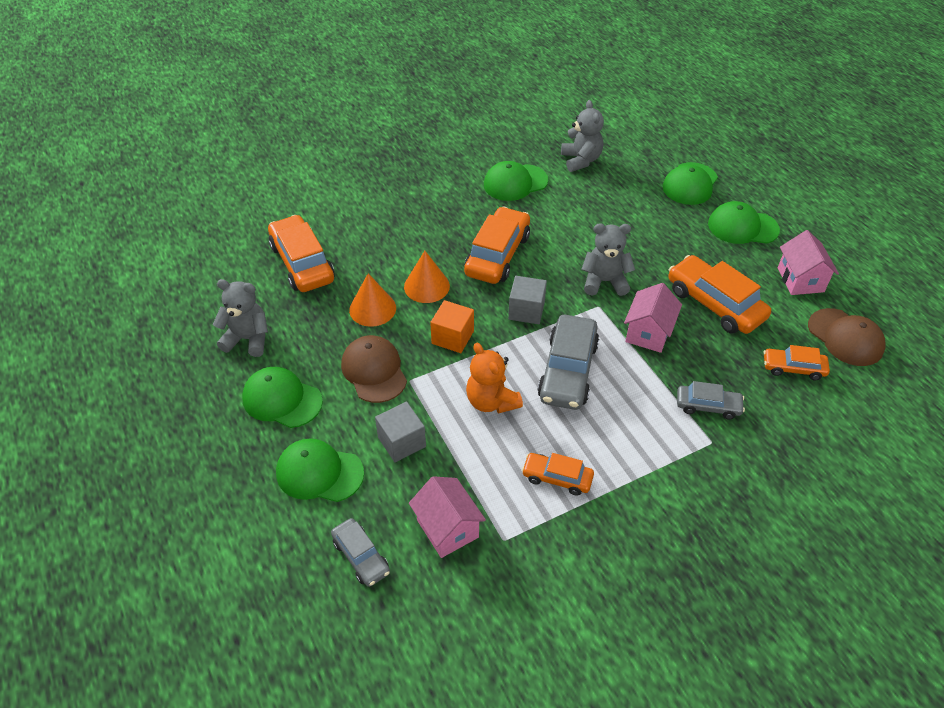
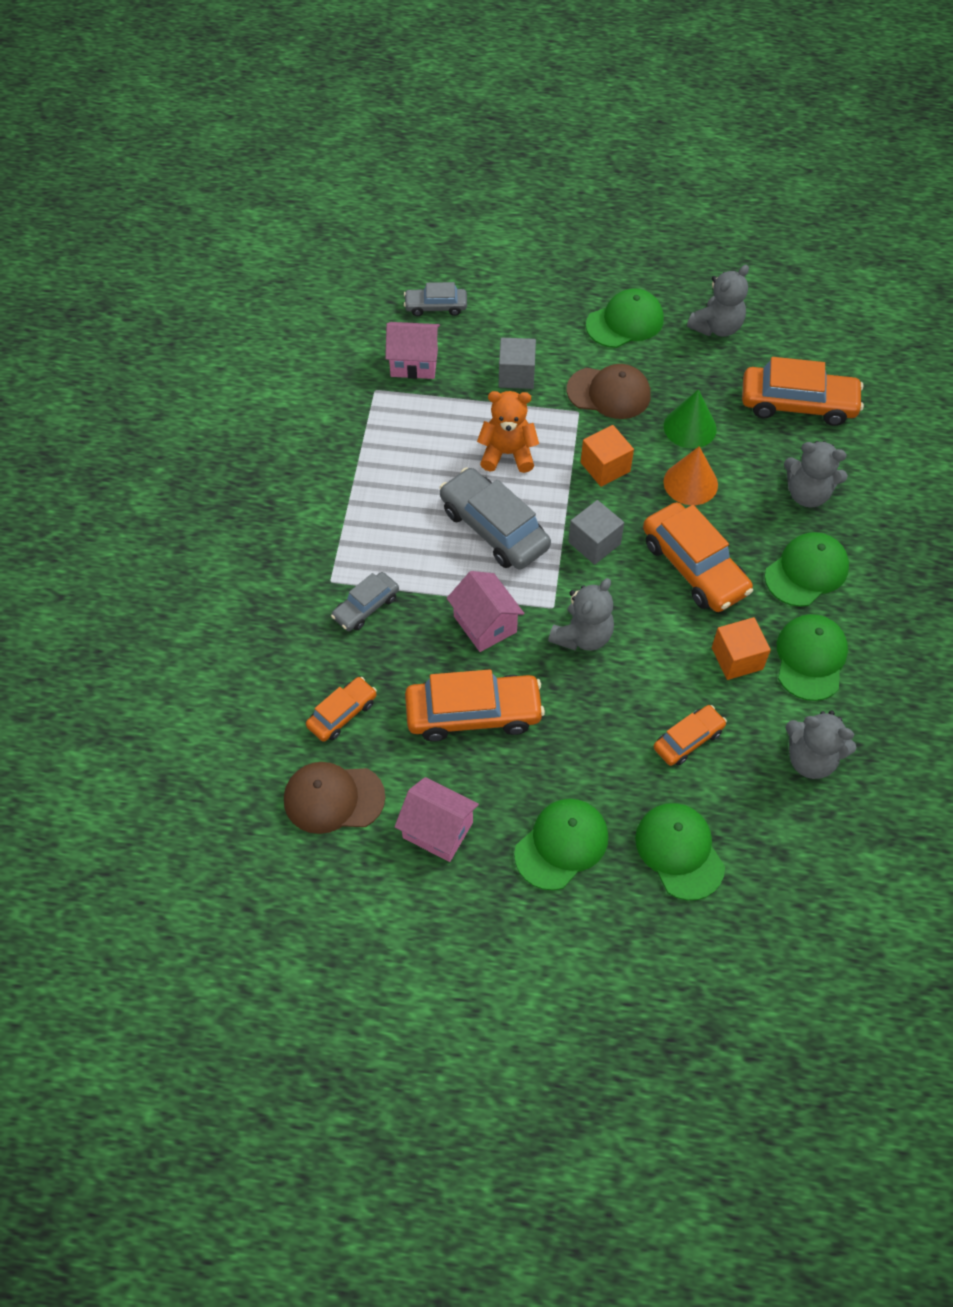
camera: 125 degrees right, 10 degrees up
green cap [276,439,364,502] -> green cap moved to [765,532,849,607]
orange cone [349,273,396,327] -> green cone [664,389,717,449]
orange car [522,453,594,496] -> orange car moved to [653,705,727,766]
none -> orange cube [712,617,771,680]
none -> grey teddy bear [784,441,848,507]

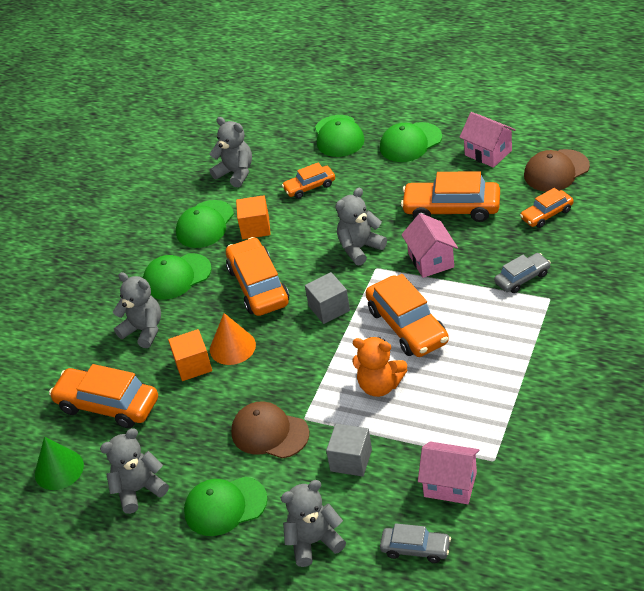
camera: 160 degrees left, 15 degrees down
brown cap [284,762,385,834] -> brown cap turned 135 degrees clockwise [524,149,590,192]
grey car [439,467,551,569] -> orange car [366,274,449,357]
orange cube [581,425,634,487] -> orange cube moved to [168,329,212,381]
green cone [664,389,717,449] -> green cone moved to [35,436,84,490]
none -> grey teddy bear [281,480,346,567]

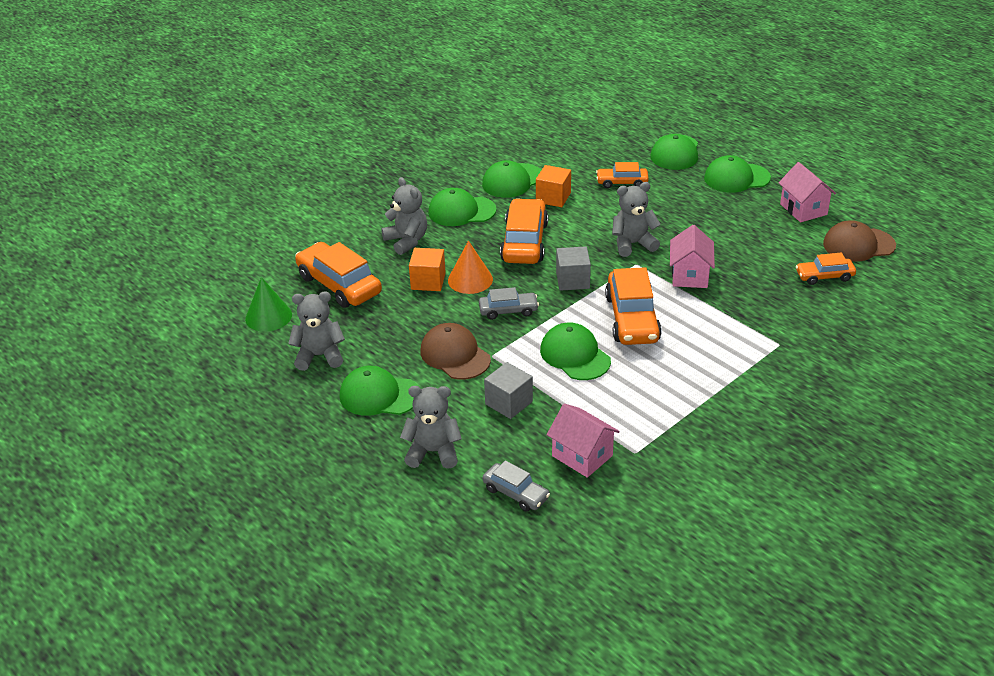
camera: 20 degrees right, 5 degrees down
grey teddy bear [209,117,252,187] -> none
orange teddy bear [352,337,408,397] -> green cap [540,323,611,380]
orange car [401,171,500,222] -> none
grey car [494,253,551,293] -> grey car moved to [479,287,539,320]

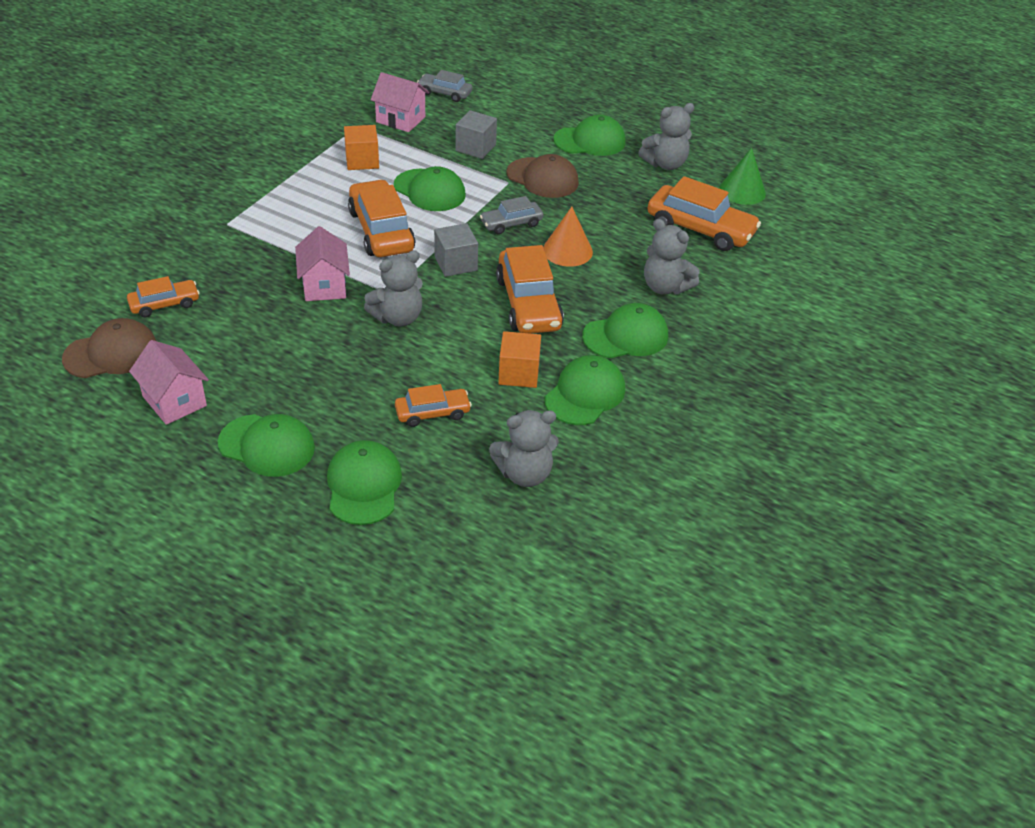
camera: 160 degrees right, 5 degrees up
grey teddy bear [400,386,462,469] -> grey teddy bear moved to [489,410,559,487]
orange cube [409,248,446,291] -> orange cube moved to [344,125,379,170]
green cap [704,155,771,193] -> green cap turned 45 degrees clockwise [218,414,315,477]

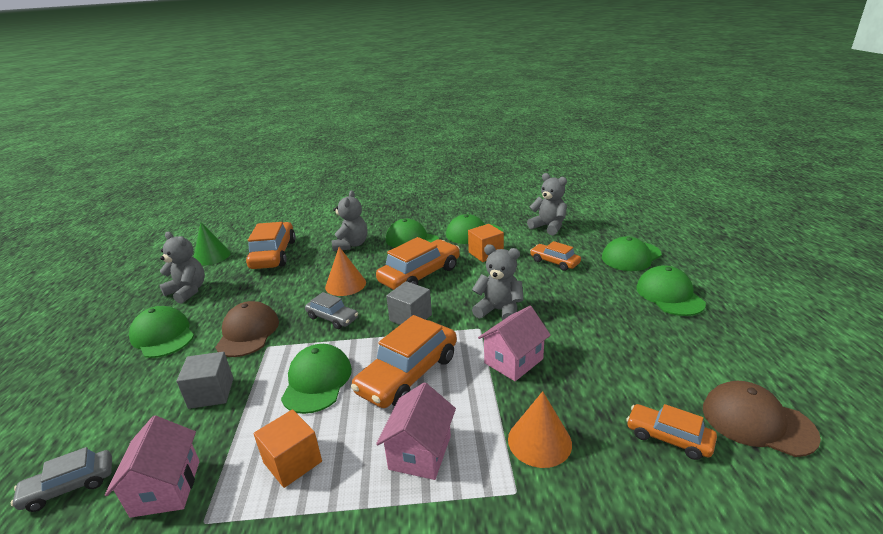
camera: 120 degrees left, 15 degrees down
pink house [129,340,209,425] -> pink house moved to [376,382,456,480]
grey car [417,70,472,102] -> grey car turned 75 degrees clockwise [11,447,112,512]
none -> orange cone [508,391,572,468]

